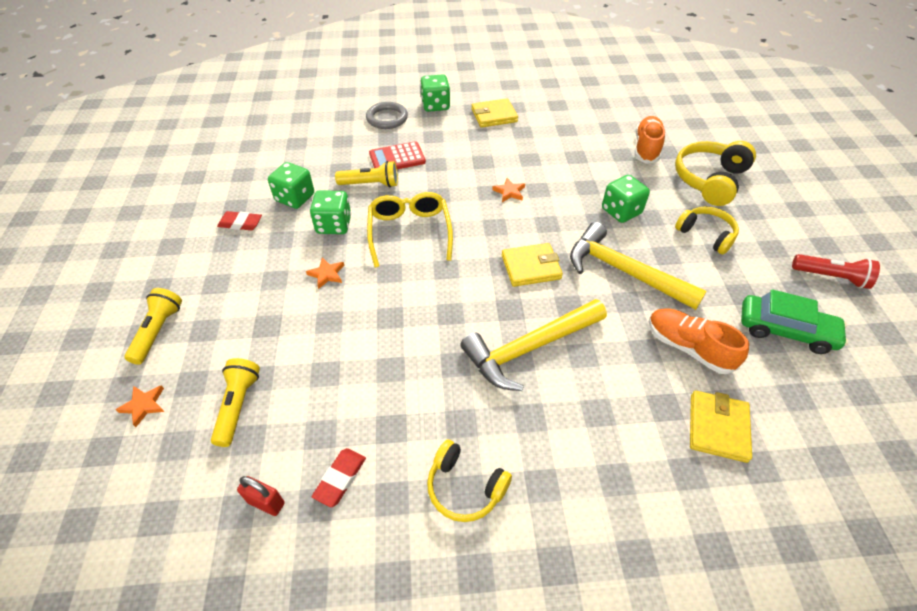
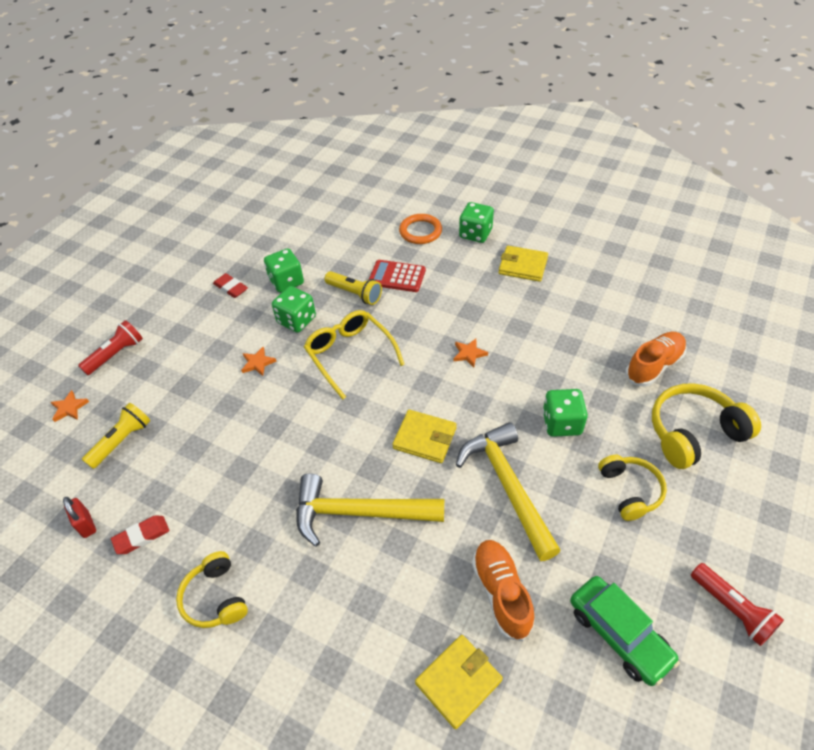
camera: 35 degrees right, 0 degrees up
yellow flashlight [124,288,182,365] -> red flashlight [78,320,143,375]
grey ring [366,102,408,129] -> orange ring [399,214,442,244]
yellow glasses [367,192,453,268] -> yellow glasses turned 60 degrees counterclockwise [304,310,405,400]

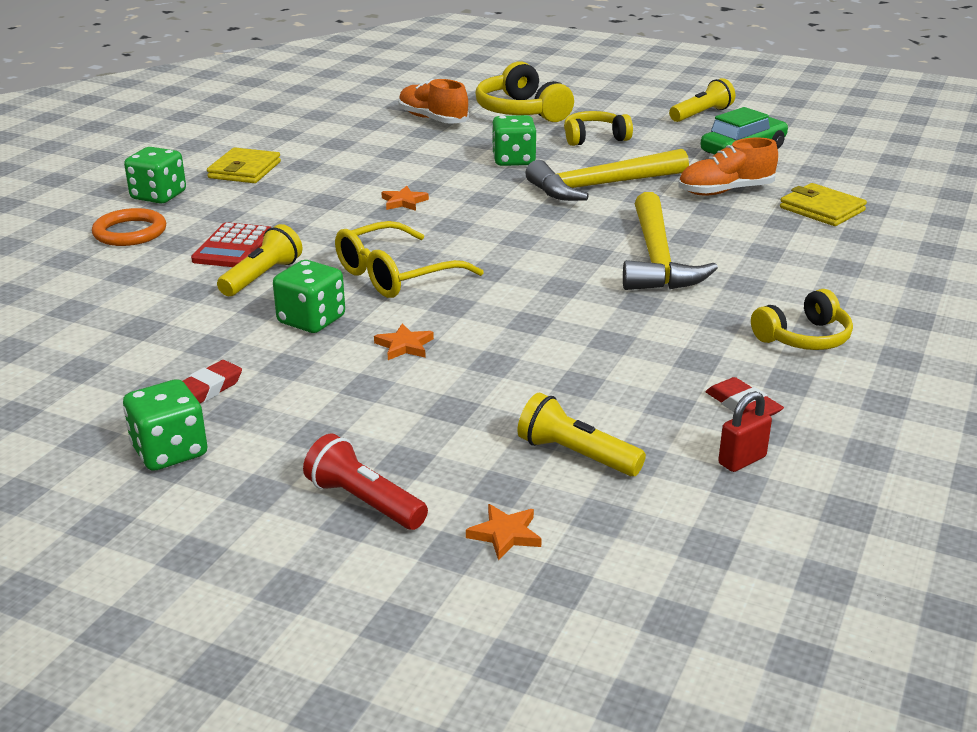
camera: 95 degrees left, 20 degrees down
green dice [264,248,304,293] -> green dice moved to [123,379,207,471]
yellow wallet [392,410,457,463] -> none
red flashlight [691,563,784,646] -> yellow flashlight [669,78,735,122]

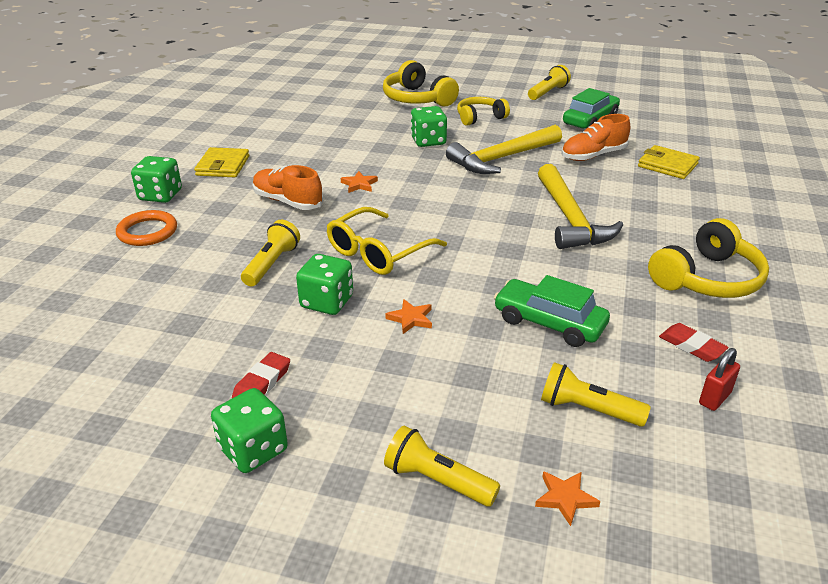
camera: 10 degrees left, 5 degrees up
red calculator [191,222,272,267] -> none
red flashlight [303,434,428,530] -> yellow flashlight [384,426,500,507]
orange shoe [398,79,469,124] -> orange shoe moved to [252,165,323,210]
yellow headphones [751,289,853,350] -> yellow headphones [648,218,769,298], size x1.53
none -> green car [494,275,610,347]

